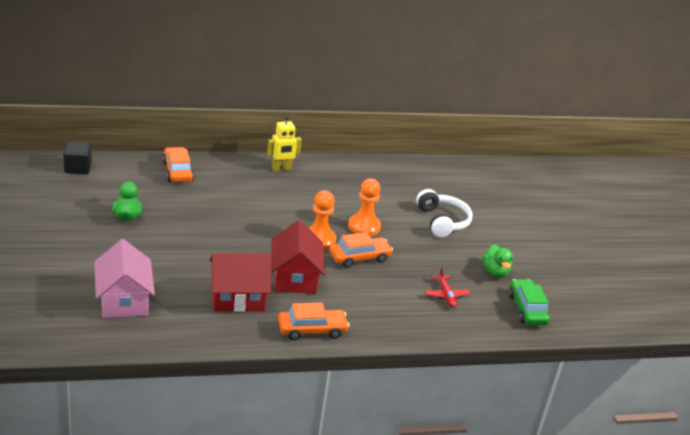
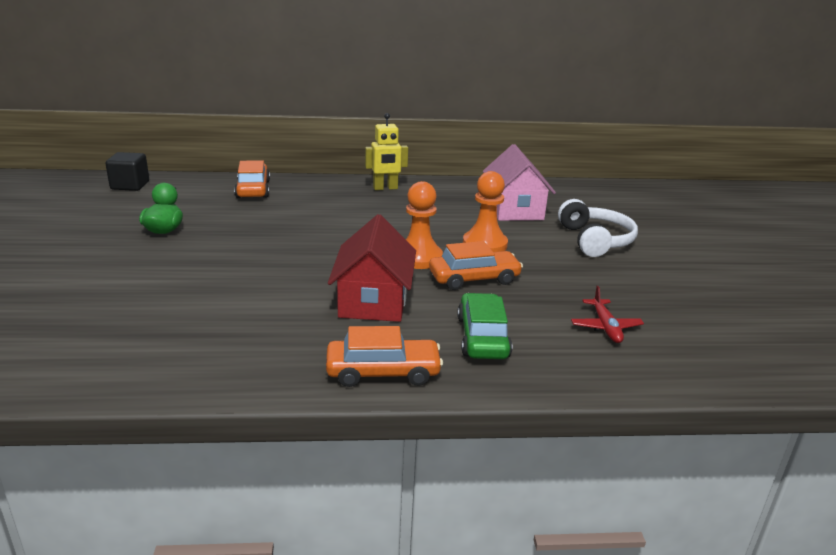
camera: 10 degrees right, 5 degrees down
pink house [94,239,155,318] -> pink house moved to [483,144,556,221]
red house [210,253,271,312] -> none
green duck [482,244,513,277] -> none
green car [508,279,550,325] -> green car moved to [457,293,512,359]

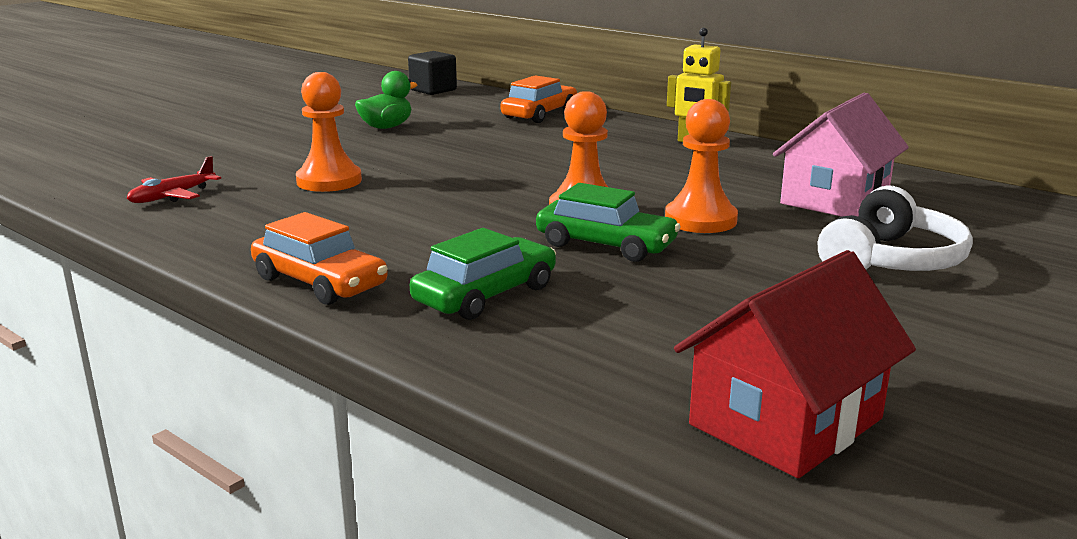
camera: 45 degrees right, 5 degrees down
red house [328,214,416,322] -> red house moved to [674,250,916,478]
orange car [429,241,523,290] -> green car [536,183,681,262]
red plane [571,286,644,343] -> red plane moved to [127,156,221,203]
none -> orange pawn [296,72,362,192]

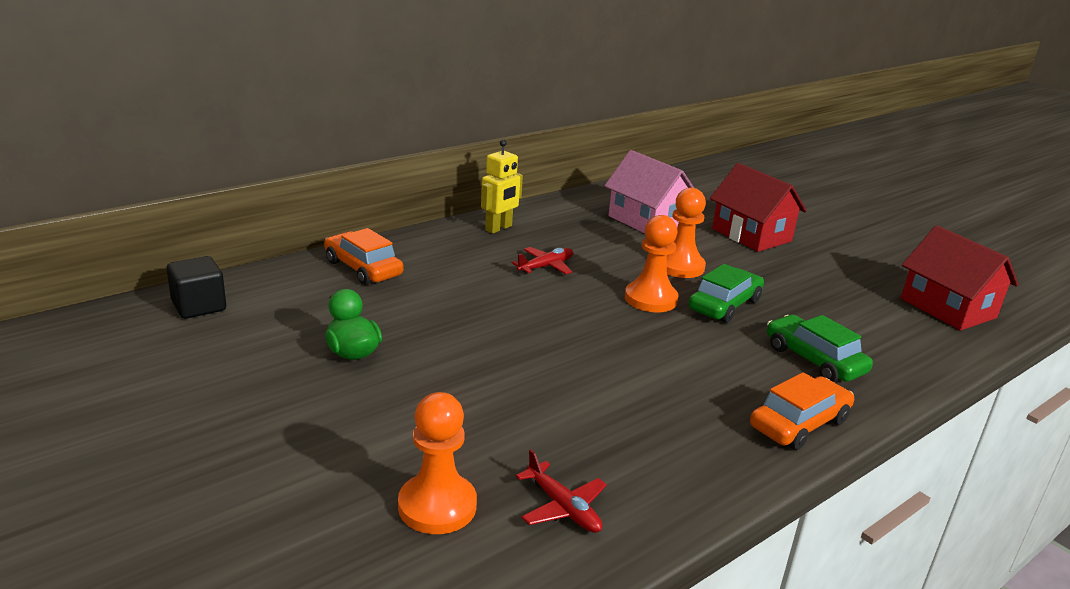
camera: 80 degrees left, 5 degrees up
orange pawn [296,72,362,192] -> orange pawn moved to [398,392,477,534]
white headphones [818,185,973,271] -> red house [710,163,807,252]
none -> red plane [511,247,573,274]

